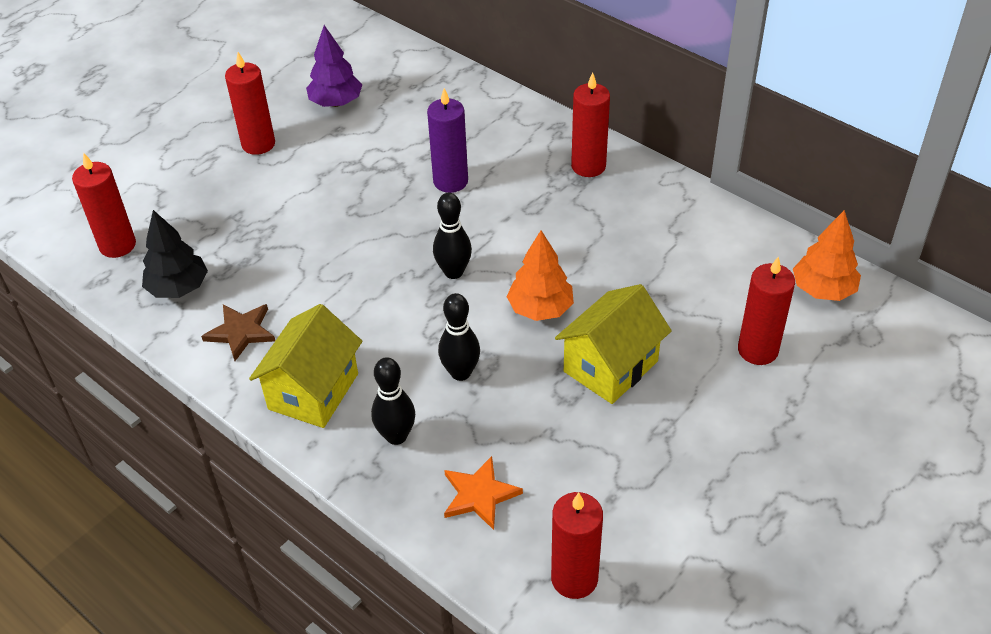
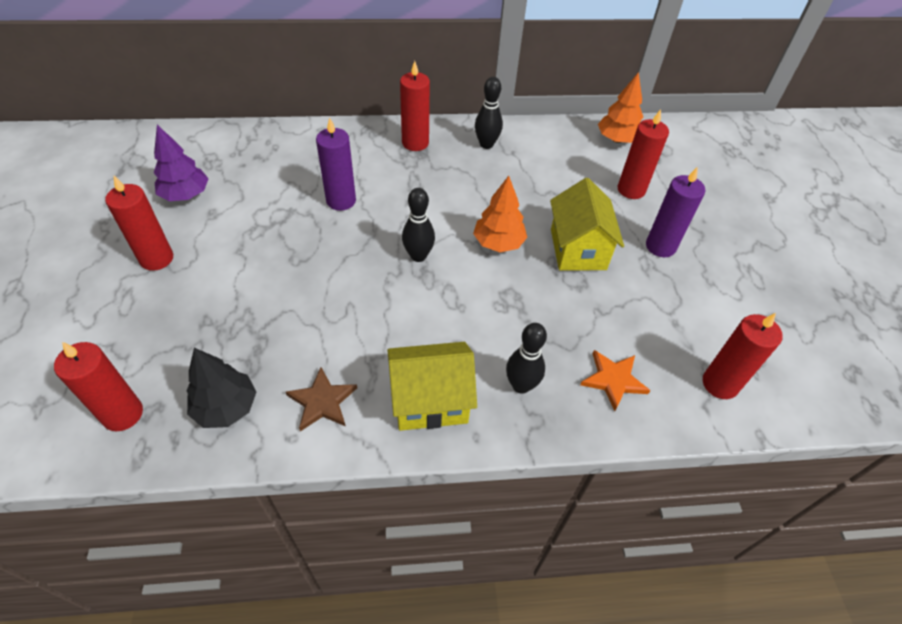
camera: 50 degrees left, 5 degrees up
yellow house [249,304,362,428] -> yellow house turned 75 degrees counterclockwise [387,342,477,431]
black bowling pin [438,293,480,381] -> black bowling pin moved to [475,77,503,149]
none -> purple candle [646,167,705,257]

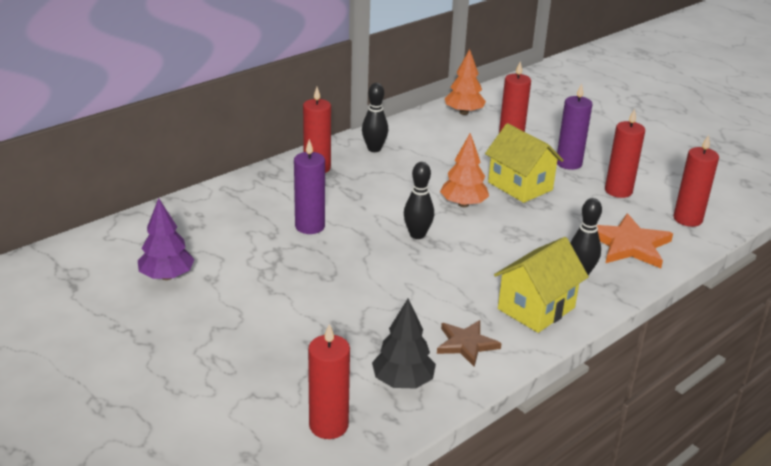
camera: 35 degrees left, 20 degrees down
red candle [105,176,173,271] -> red candle moved to [605,109,645,198]
orange star [580,350,651,411] -> orange star [597,213,673,268], size x1.54

